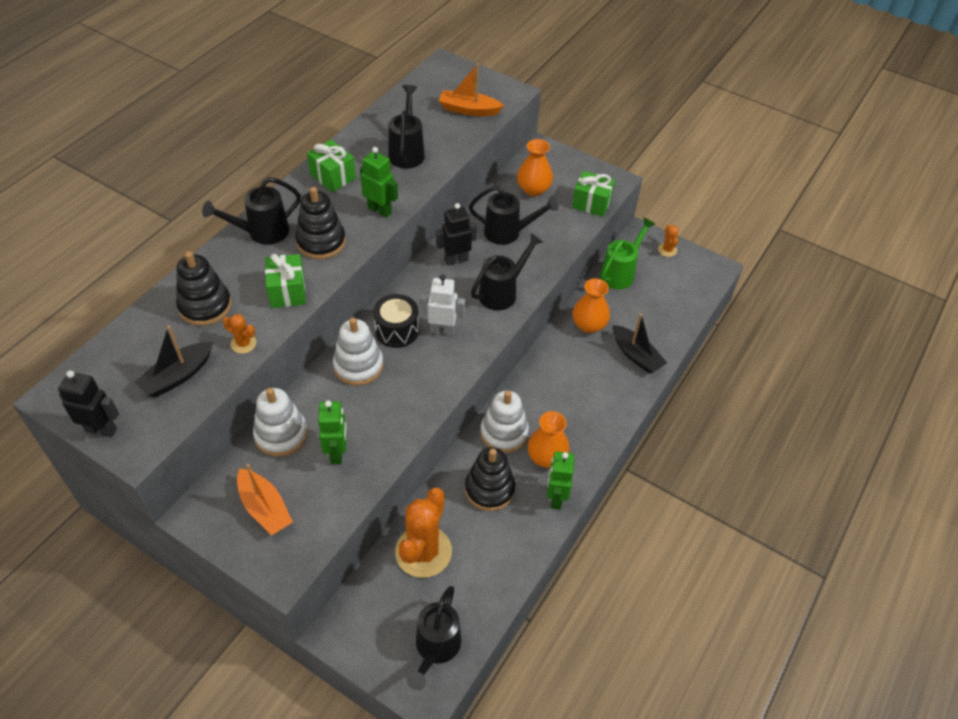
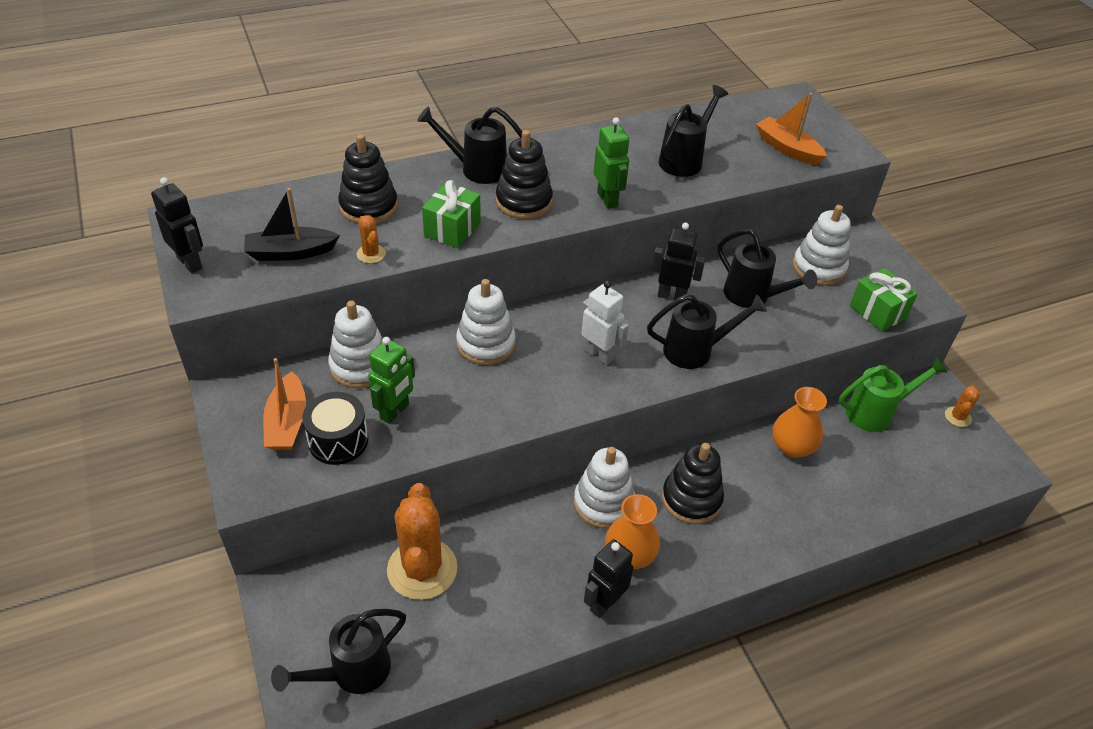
camera: 35 degrees right, 5 degrees down
green gift [307,139,356,192] -> none
black drum [373,294,419,348] -> black drum moved to [302,392,368,465]
orange cactus [395,487,452,578] -> orange cactus turned 60 degrees counterclockwise [387,483,458,600]
black stacking toy [465,447,515,511] -> black stacking toy moved to [662,443,724,524]
orange vase [517,139,553,196] -> white stacking toy [793,205,851,286]
green robot [547,451,574,510] -> black robot [584,539,633,618]
black boat [612,313,667,374] -> none

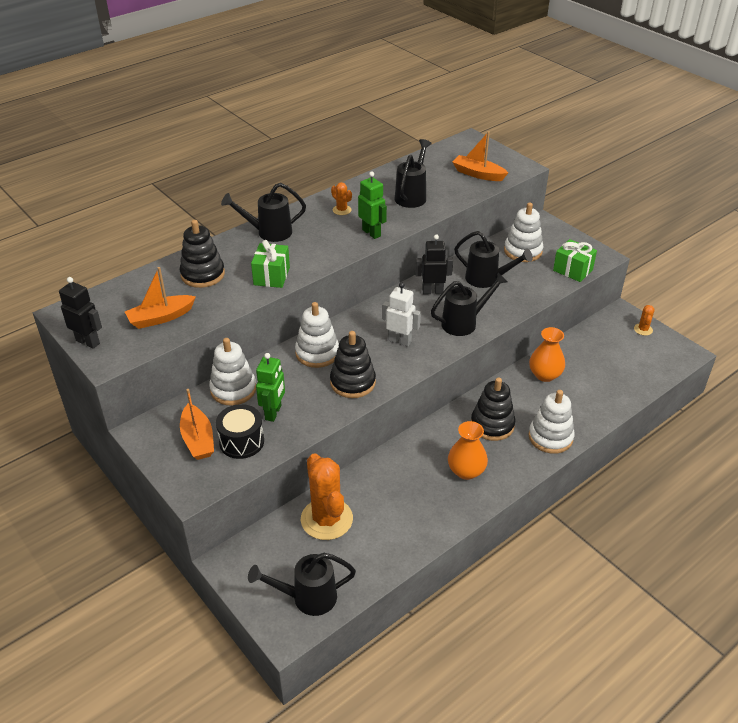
camera: 15 degrees left, 5 degrees down
black boat [244,188,340,261] -> orange boat [125,267,196,329]
black watering can [271,609,406,694] -> black watering can turned 45 degrees clockwise [248,553,356,616]
orange cactus [357,215,386,263] -> orange cactus moved to [331,182,352,215]
black stacking toy [496,130,553,219] -> black stacking toy moved to [330,331,376,398]
white stacking toy [574,447,635,528] -> white stacking toy moved to [528,390,575,454]
black robot [584,539,633,618] -> none
green watering can [839,357,948,432] -> none

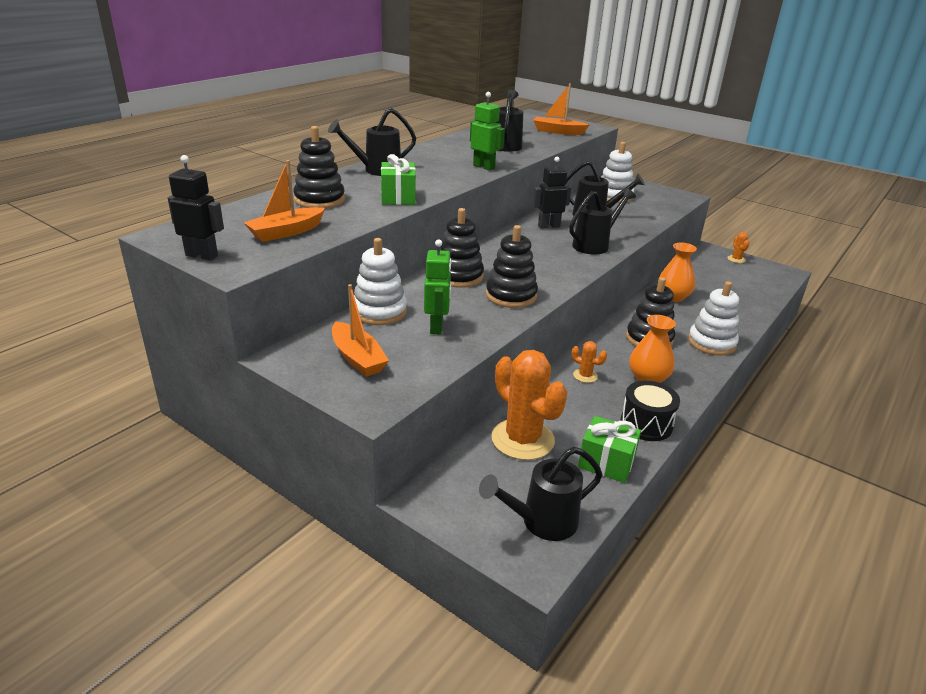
camera: 15 degrees left, 10 degrees down
black drum [216,404,264,459] -> black drum moved to [620,381,680,441]
white stacking toy [295,302,339,368] -> black stacking toy [440,208,484,288]
orange cactus [331,182,352,215] -> orange cactus moved to [572,341,607,383]
white robot [383,282,421,346] -> none
green gift [553,239,597,282] -> green gift moved to [578,416,641,483]

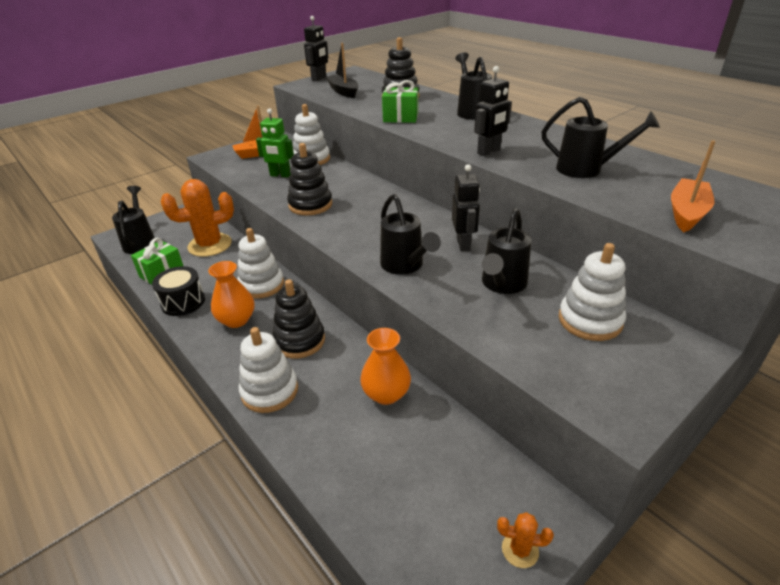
camera: 105 degrees right, 5 degrees up
orange boat [243,160,325,242] -> black boat [326,43,358,98]
black stacking toy [440,208,484,288] -> none
green robot [470,92,505,170] -> black robot [474,66,512,156]
orange cactus [572,341,607,383] -> white stacking toy [237,228,284,299]

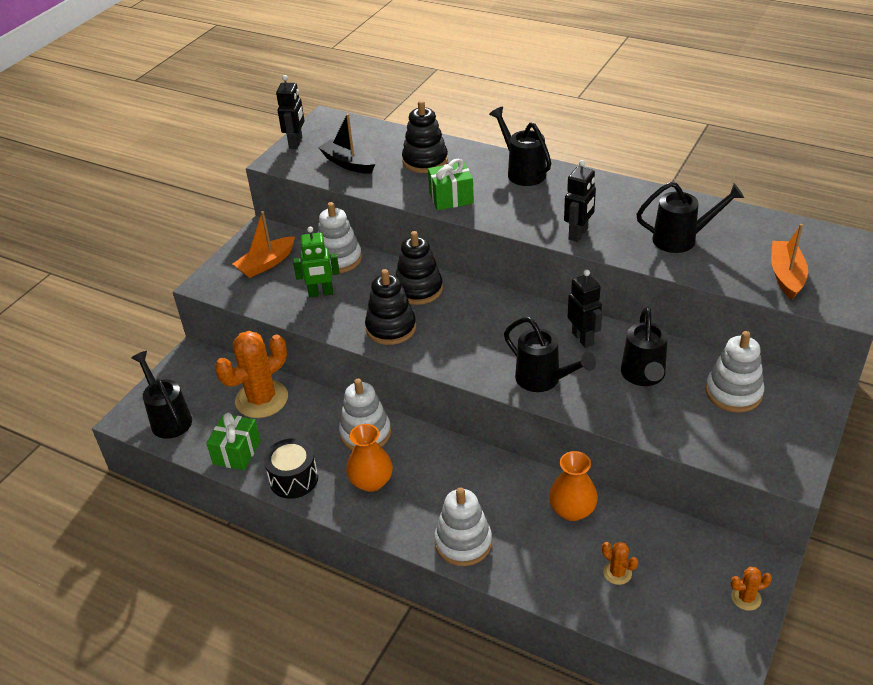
camera: 20 degrees left, 5 degrees up
black stacking toy [272,279,325,358] -> black stacking toy moved to [396,231,443,305]
none -> orange cactus [602,542,638,585]

